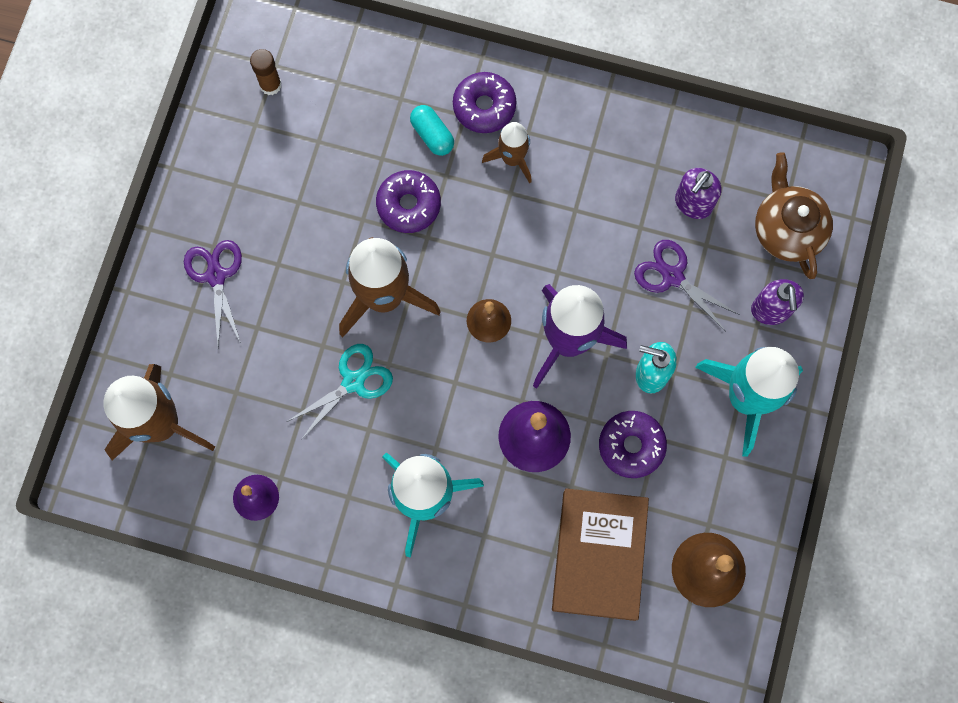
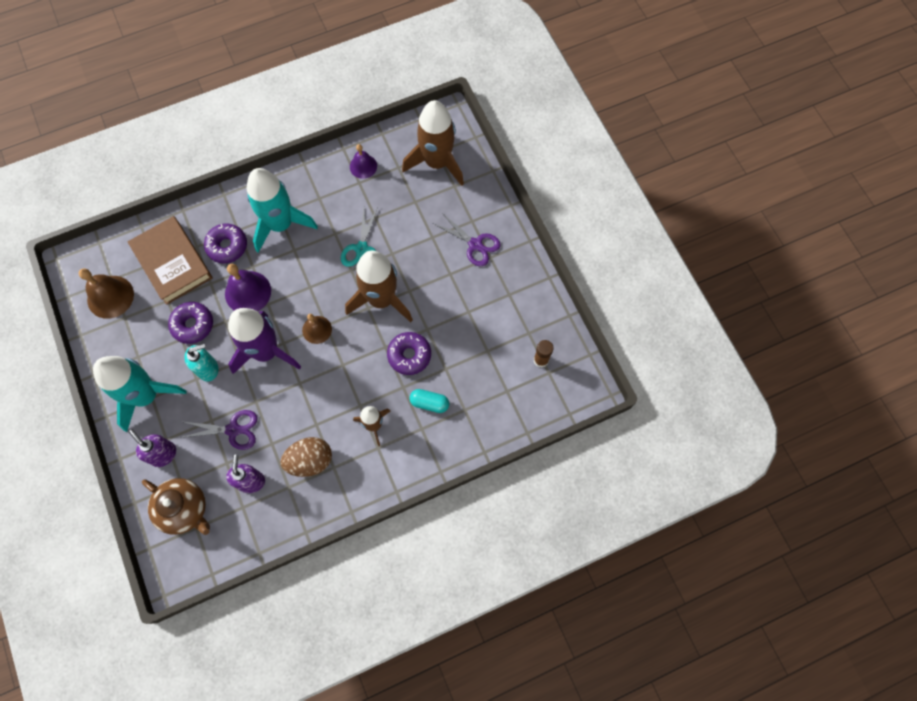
camera: 140 degrees right, 5 degrees down
purple donut [453,72,516,133] -> purple donut moved to [204,223,247,264]
none -> brown egg [280,437,332,477]

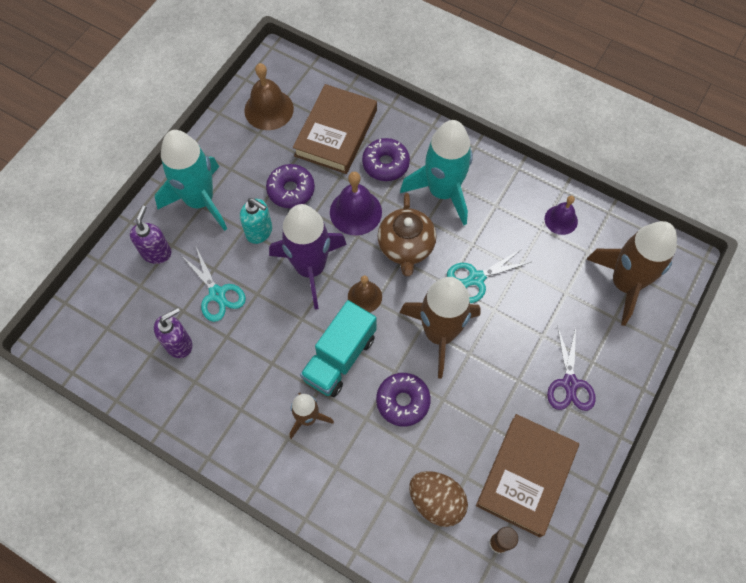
camera: 55 degrees right, 5 degrees down
brown teapot [142,478,210,535] -> brown teapot moved to [377,193,436,276]
purple scissors [180,410,258,450] -> turquoise scissors [181,247,246,322]
brown egg [280,437,332,477] -> brown egg moved to [409,471,468,527]
turquoise capsule [409,389,449,413] -> none
none -> turquoise truck [300,300,377,397]
none -> brown book [476,414,579,537]

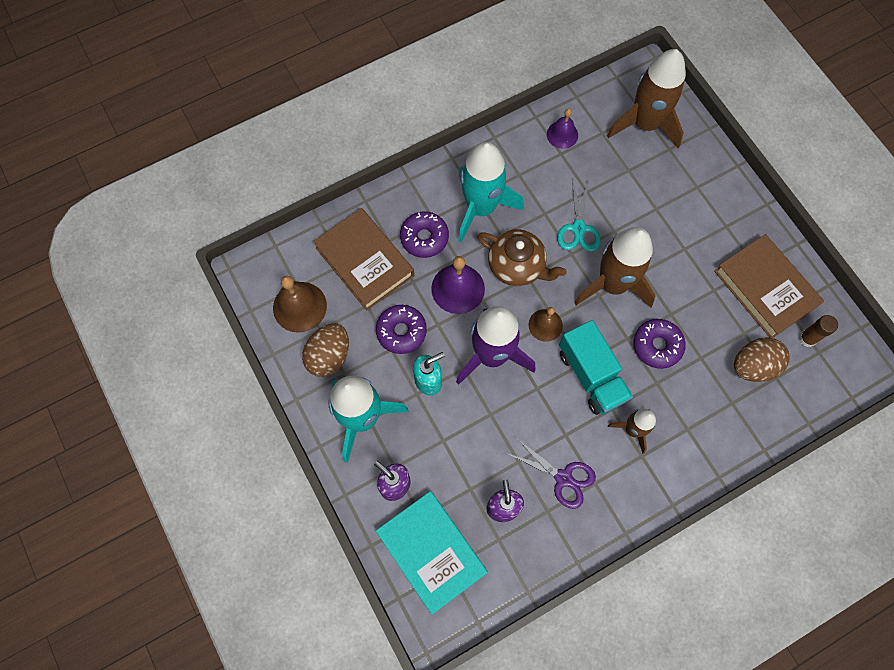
camera: 60 degrees left, 5 degrees up
turquoise scissors [181,247,246,322] -> none
purple scissors [547,325,596,411] -> purple scissors moved to [506,438,596,509]
none -> brown egg [302,323,349,377]
none -> turquoise book [376,491,488,615]

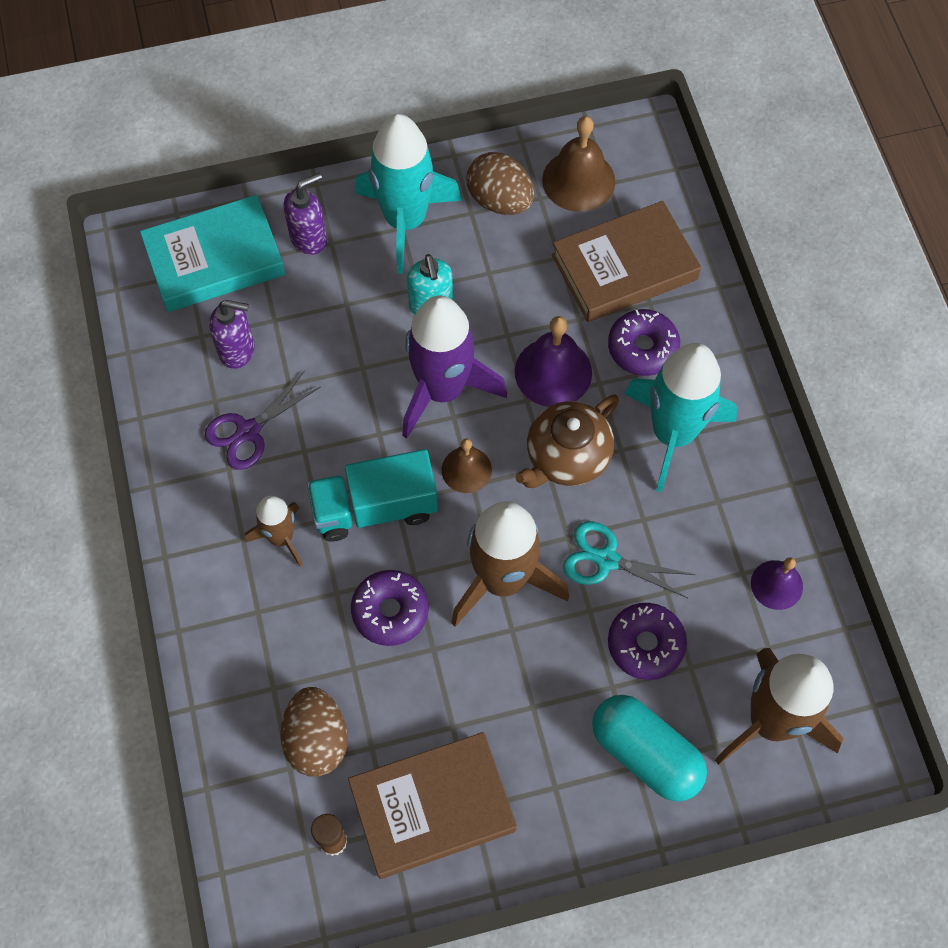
camera: 105 degrees right, 5 degrees down
purple donut [376,305,427,354] -> purple donut moved to [608,603,687,680]
none -> turquoise capsule [592,695,707,802]

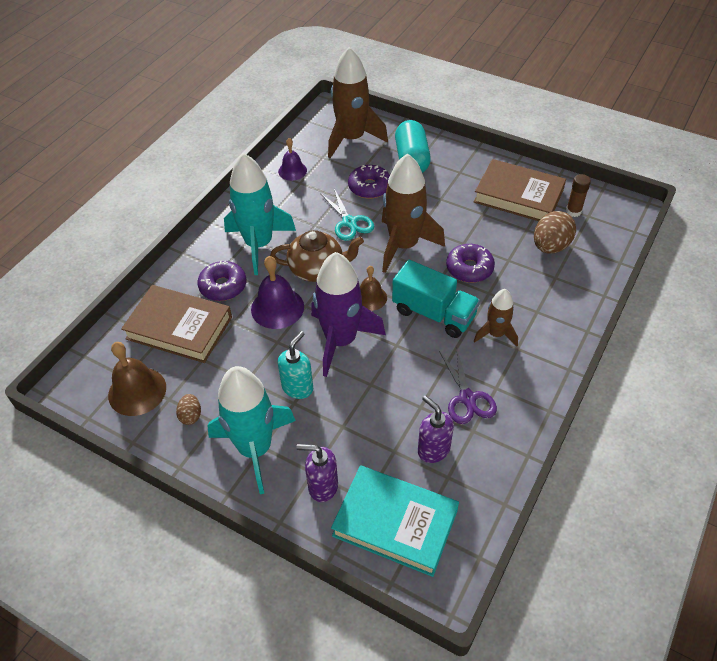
camera: 135 degrees left, 15 degrees down
purple scissors [205,371,320,470] -> purple scissors turned 75 degrees clockwise [439,349,497,424]
brown egg [467,152,534,215] -> brown egg [176,394,201,425], size x0.53

